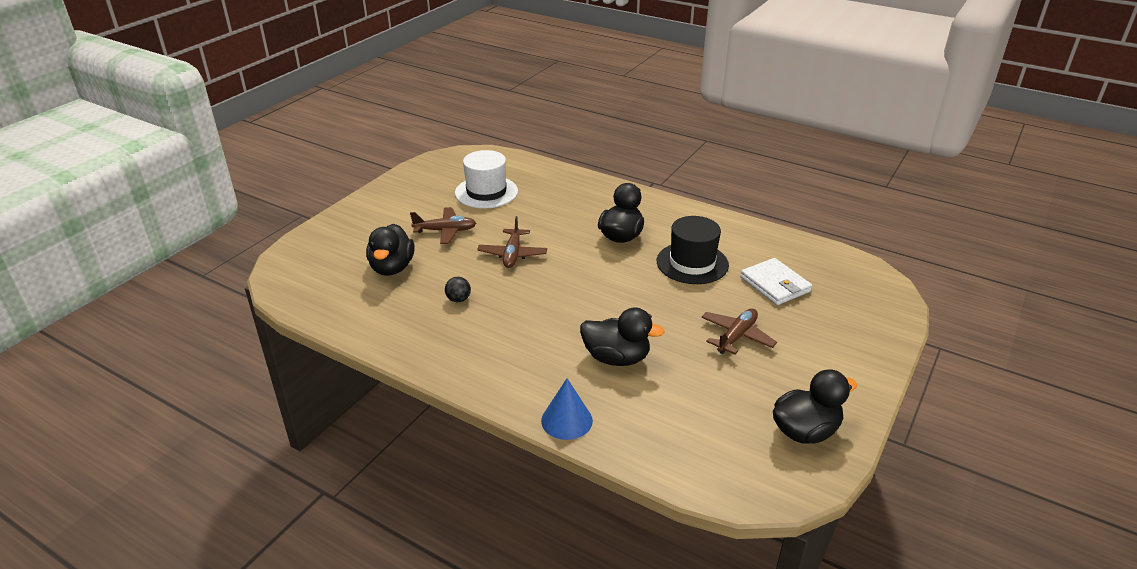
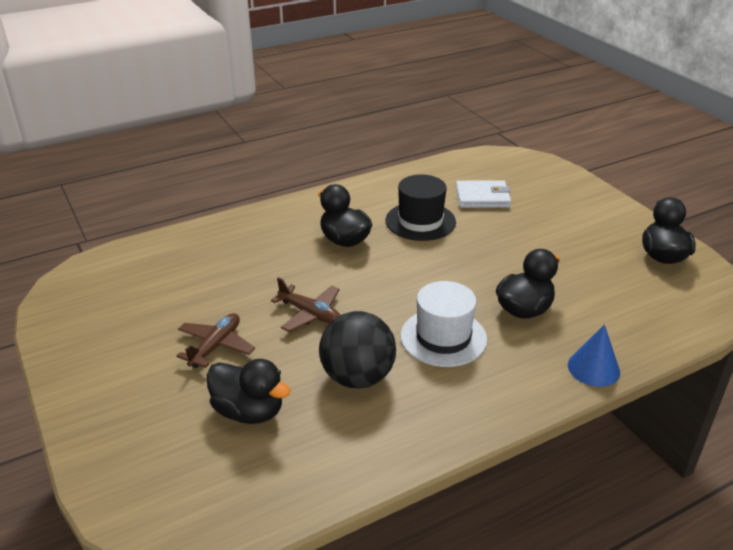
camera: 60 degrees left, 0 degrees up
black ball [445,277,471,302] -> black ball [319,311,396,389], size x2.41
white hat [455,150,518,209] -> white hat moved to [400,281,487,367]
brown plane [701,309,777,354] -> none

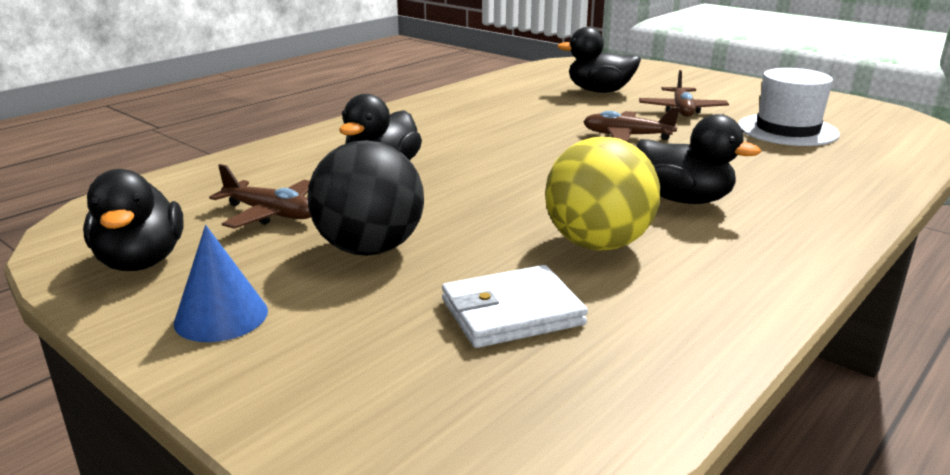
camera: 160 degrees right, 10 degrees down
black ball [319,311,396,389] -> black ball moved to [307,140,424,256]
black hat [386,175,456,241] -> yellow ball [545,137,660,251]
white hat [400,281,487,367] -> white hat moved to [738,68,840,146]
blue cone [568,325,620,387] -> blue cone moved to [174,225,268,342]
none -> brown plane [209,164,311,229]

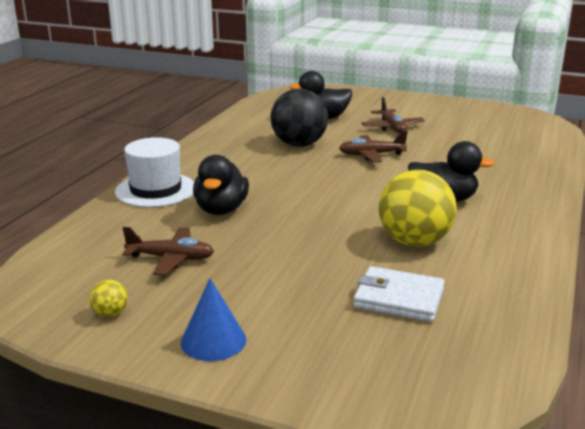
camera: 20 degrees left, 0 degrees up
black duck [83,169,184,271] -> yellow ball [90,280,128,317]
black ball [307,140,424,256] -> black ball moved to [271,89,328,147]
white wallet [442,265,588,348] -> white wallet turned 60 degrees clockwise [353,266,445,322]
white hat [738,68,840,146] -> white hat moved to [115,137,194,207]

